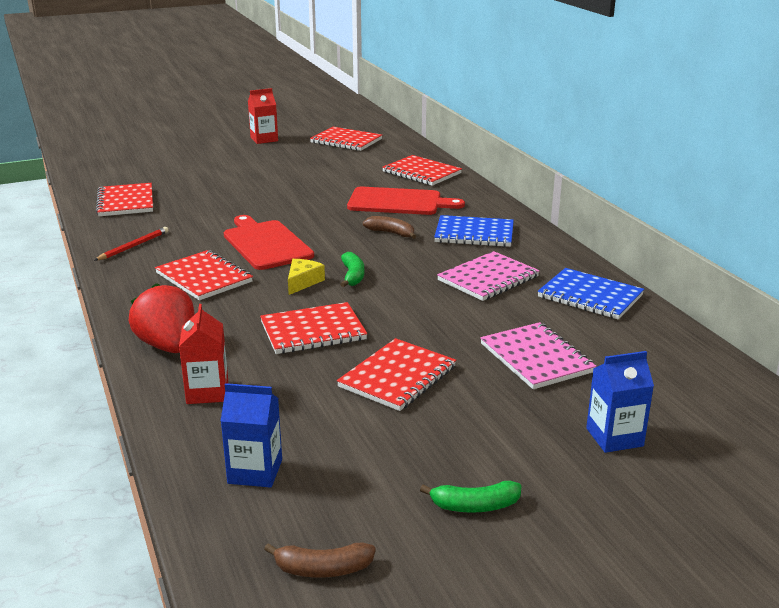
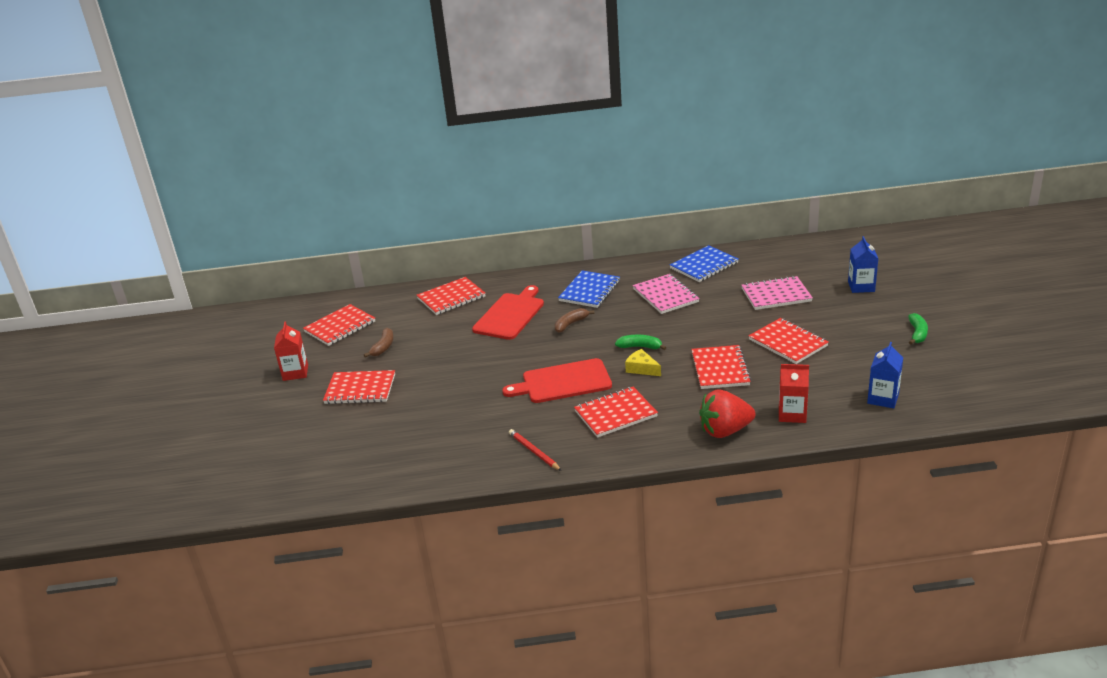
camera: 70 degrees left, 5 degrees up
red notebook [96,183,153,216] -> red notebook moved to [323,370,395,404]
brown banana [264,542,376,578] -> brown banana moved to [364,328,394,358]

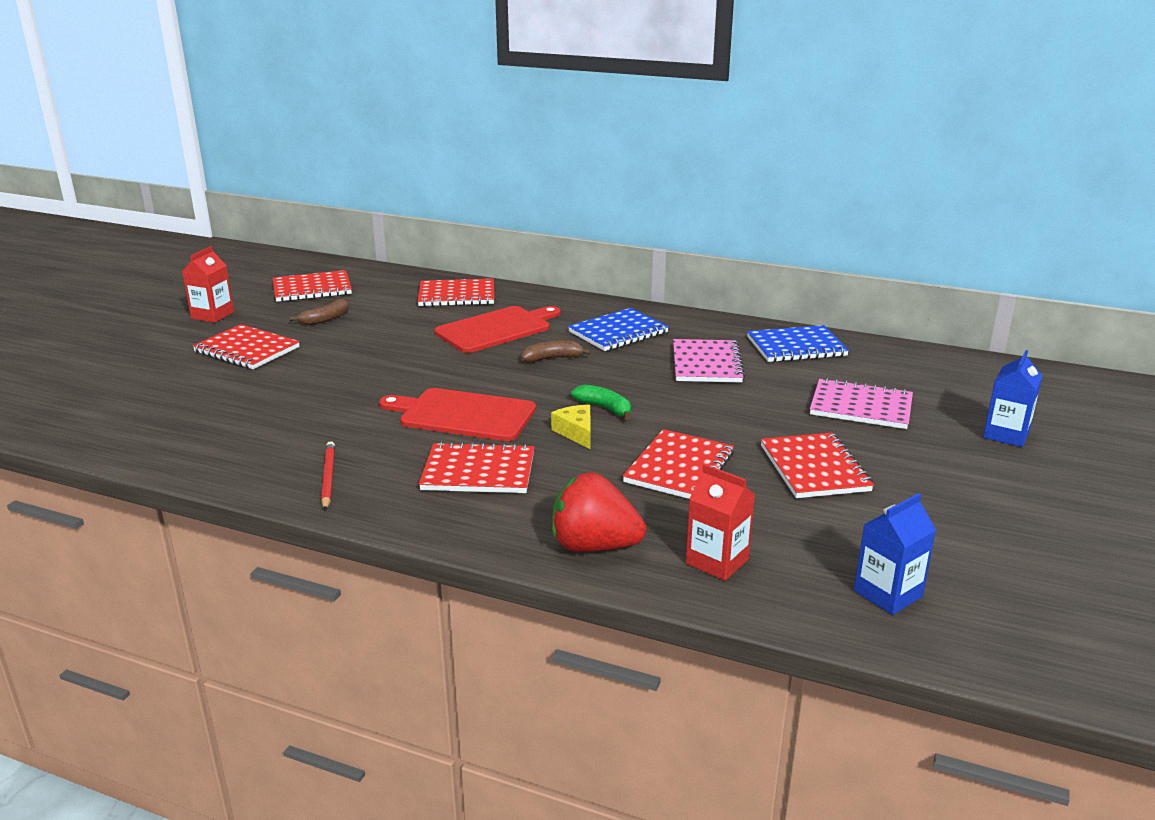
camera: 25 degrees right, 5 degrees down
green banana [908,313,928,344] -> none

